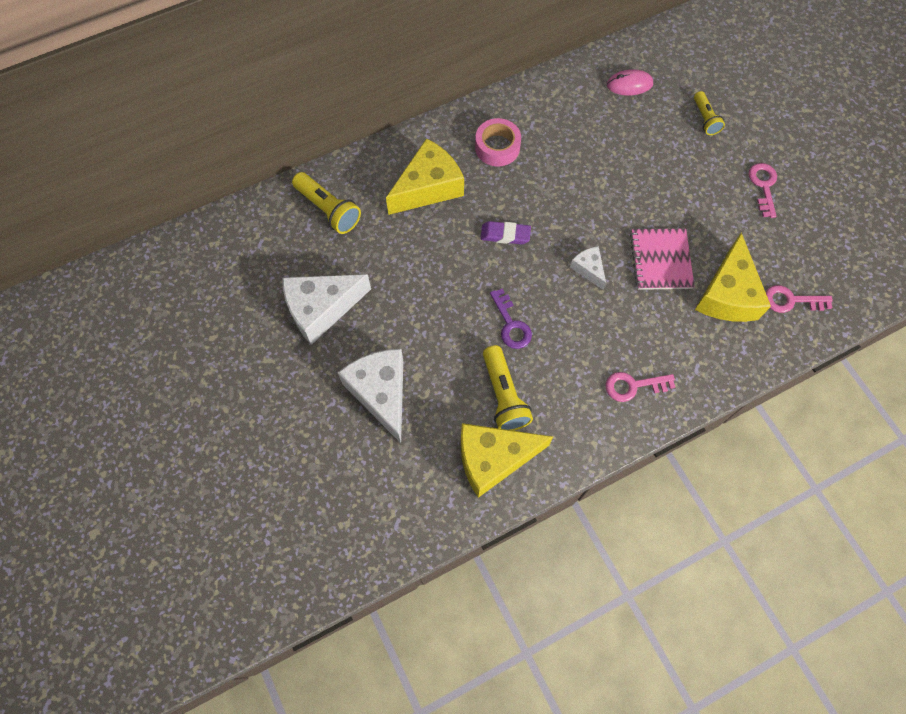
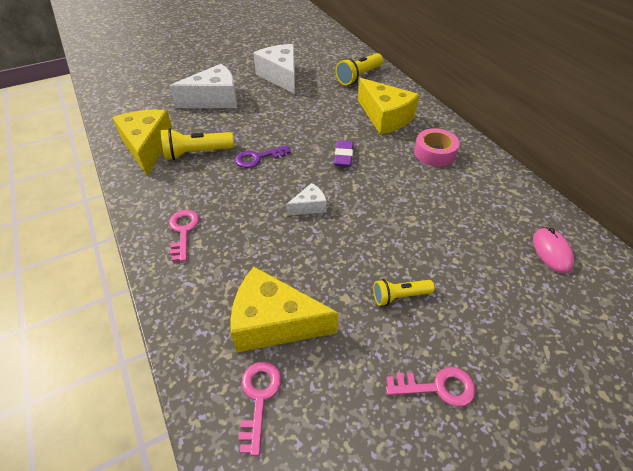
camera: 90 degrees right, 20 degrees down
pink notebook [630,229,695,290] -> none
yellow flashlight [694,91,725,135] -> yellow flashlight moved to [373,279,435,306]

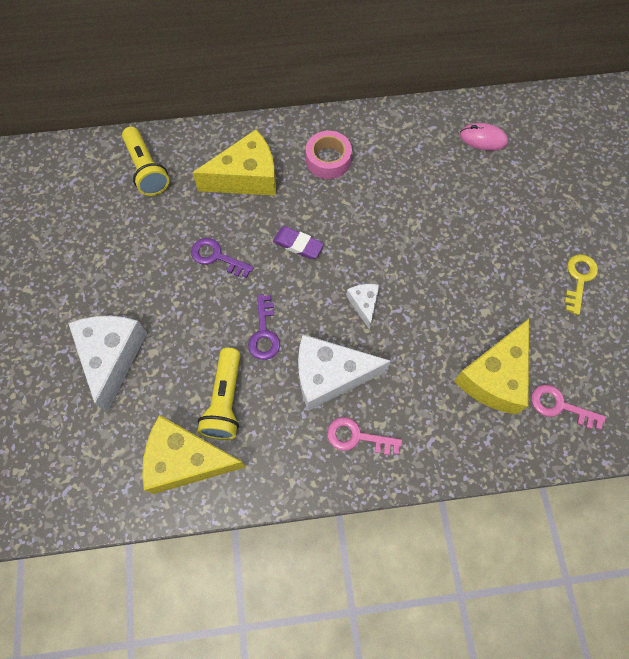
camera: 70 degrees left, 20 degrees up
white cheese [253,44,295,94] -> white cheese moved to [298,334,391,411]
yellow flashlight [373,279,435,306] -> none
pink key [386,367,476,407] -> yellow key [564,254,598,315]
none -> purple key [191,238,254,278]

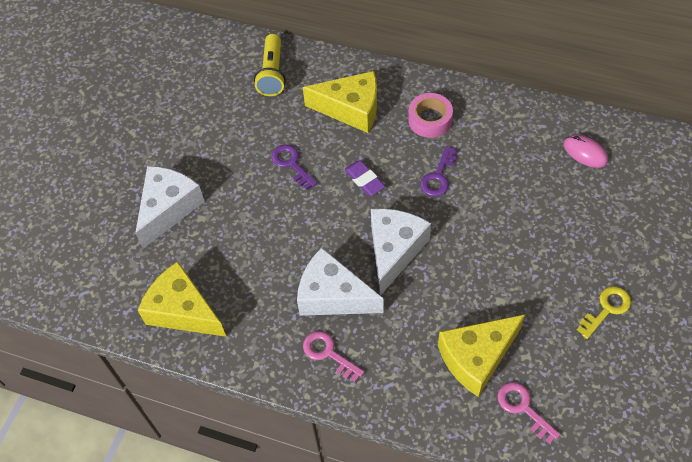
camera: 30 degrees right, 10 degrees down
yellow flashlight [198,348,240,440] -> none
purple key [248,294,280,360] -> purple key moved to [420,146,457,196]
white cheese [346,284,379,330] -> white cheese [371,208,431,296], size x2.00

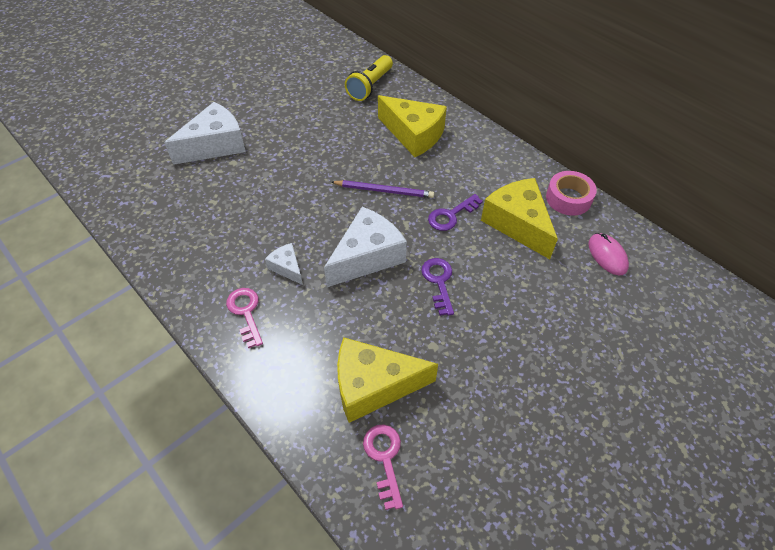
camera: 25 degrees right, 5 degrees down
yellow cheese [138,262,226,337] -> yellow cheese moved to [481,178,558,259]
purple key [271,144,317,190] -> purple key moved to [421,258,454,316]
white cheese [297,248,384,316] -> white cheese [265,243,303,285], size x0.50
purple eraser [344,160,385,196] -> purple pencil [331,180,434,198]
pink tape [408,93,453,138] -> pink tape moved to [546,171,597,216]
yellow key [577,286,631,339] -> none

